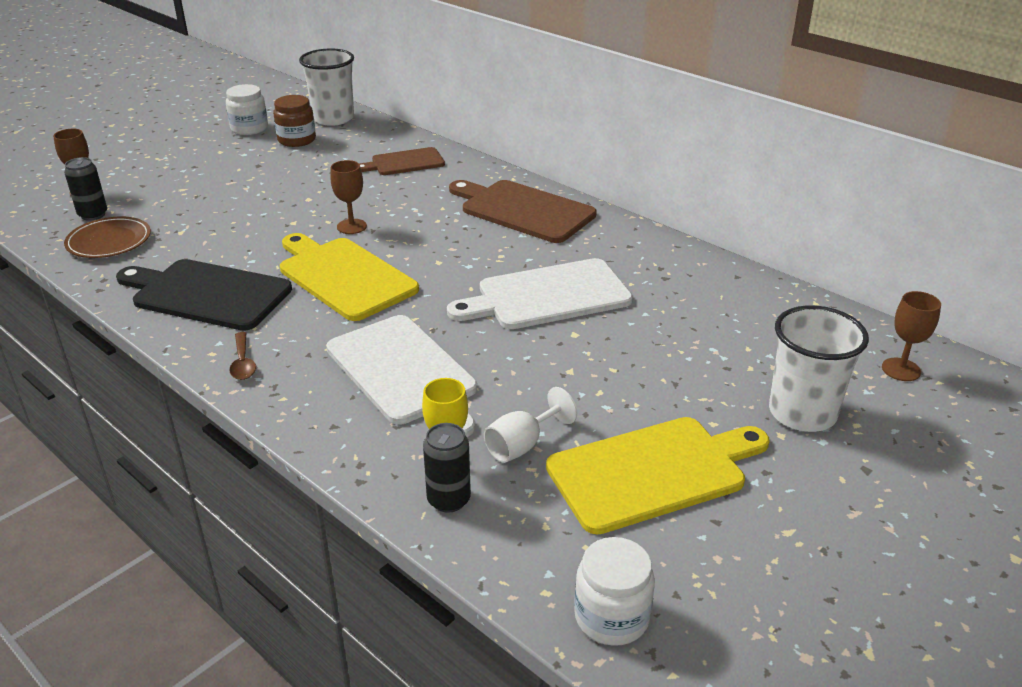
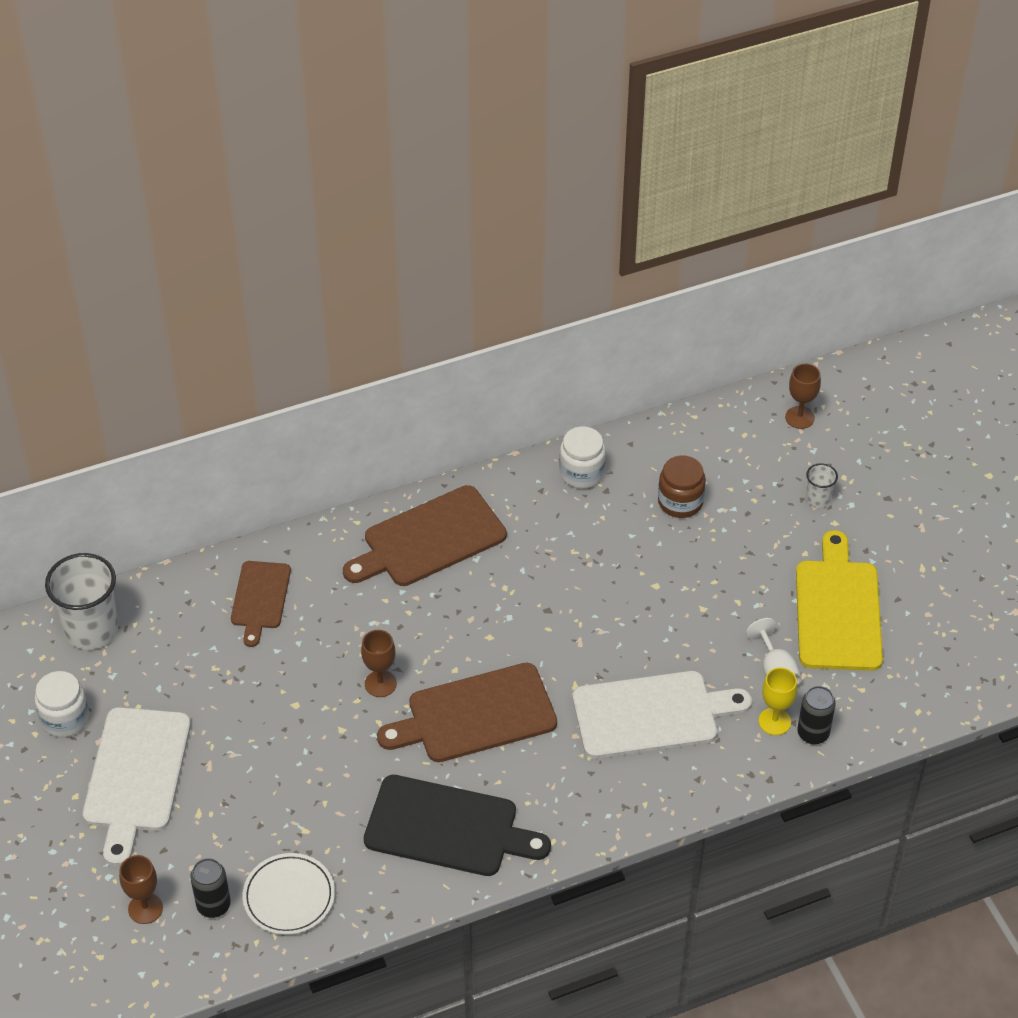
camera: 65 degrees left, 15 degrees up
brown plate [64,217,151,258] -> white plate [242,853,335,935]
black cutting board [116,259,292,331] -> black cutting board turned 120 degrees counterclockwise [364,775,551,876]
brown spoon [229,332,256,380] -> none
brown jar [273,95,316,147] -> brown jar moved to [658,455,706,518]
yellow cutting board [280,233,419,321] -> brown cutting board [377,663,557,762]
white cutting board [447,258,633,329] -> white cutting board moved to [83,707,191,866]
white jar [574,537,655,646] -> white jar moved to [559,426,606,488]
white cup [769,305,869,432] -> white cup [806,463,838,507], size x0.48

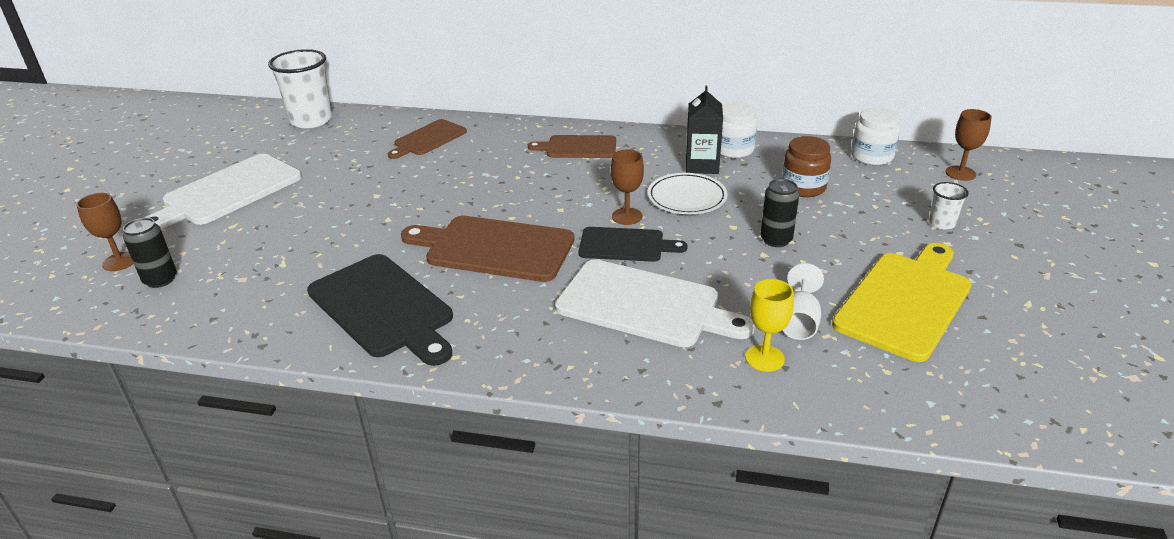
camera: 35 degrees right, 15 degrees down
white jar [35,671,89,737] -> white jar moved to [851,108,900,165]
white plate [242,853,335,935] -> white plate moved to [647,173,728,214]
brown cutting board [343,485,507,586] -> brown cutting board [528,135,616,158], size x0.61
brown goblet [361,630,397,697] -> brown goblet moved to [611,149,644,225]
black can [797,686,836,744] -> black can moved to [760,179,799,247]
none -> black cutting board [578,227,688,262]
none -> black carton [686,86,723,174]

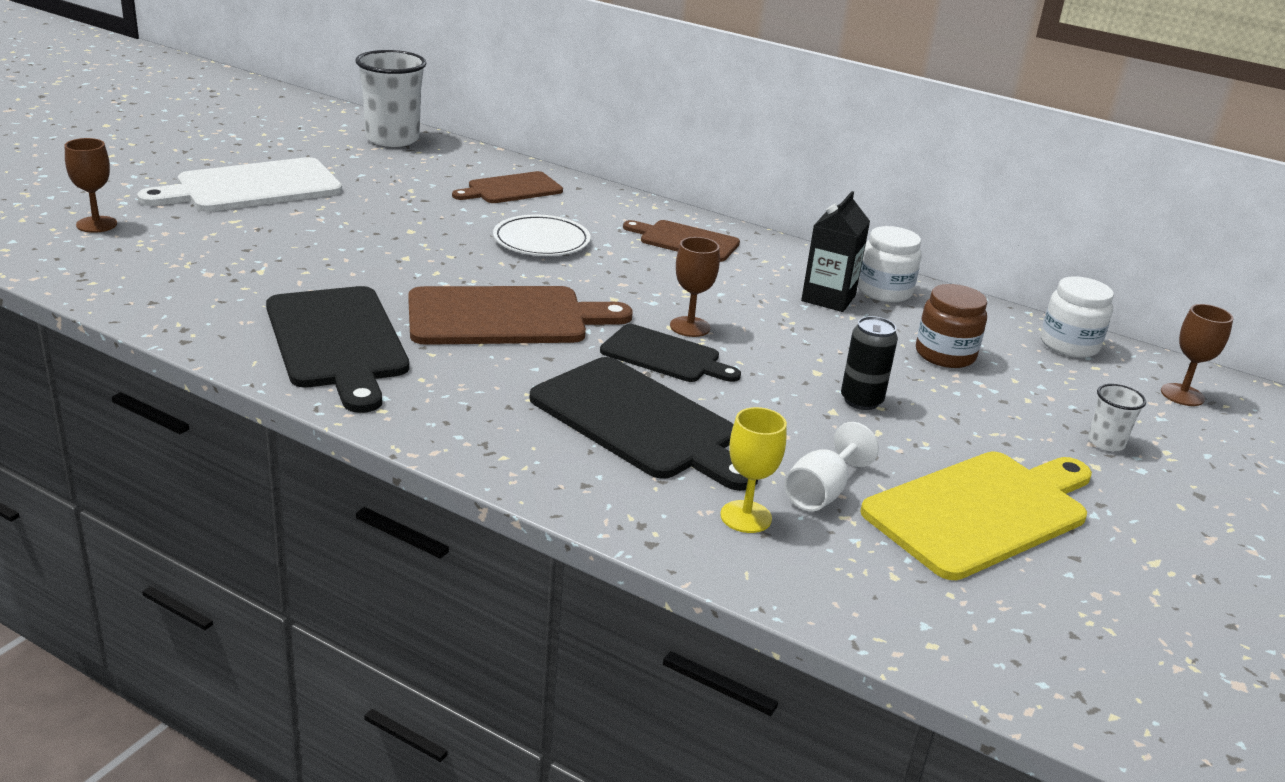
camera: 15 degrees right, 5 degrees down
black can [123,218,177,288] -> none
brown cutting board [401,216,575,282] -> brown cutting board turned 135 degrees clockwise [408,286,633,345]
white cutting board [555,260,755,348] -> black cutting board [530,357,758,491]
white plate [647,173,728,214] -> white plate moved to [493,215,591,256]

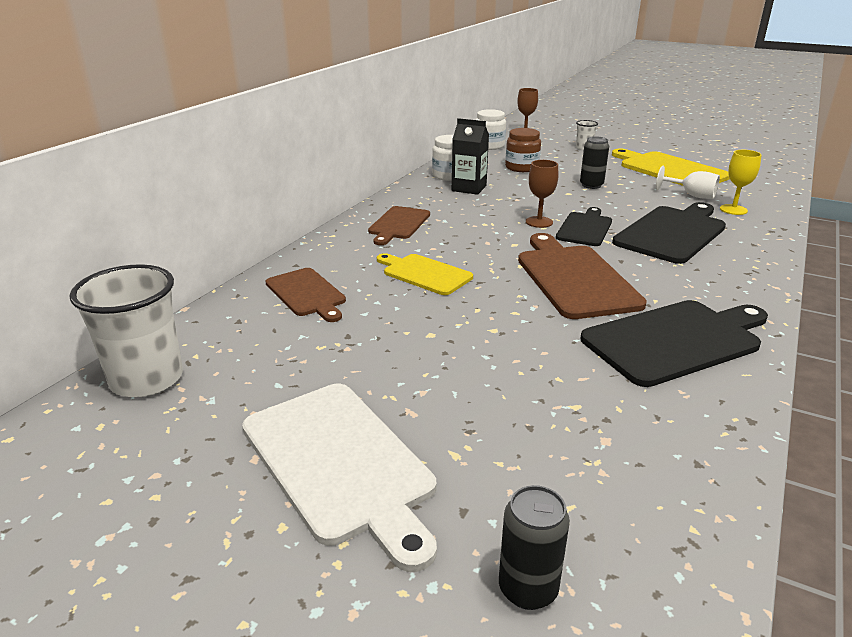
camera: 90 degrees left, 0 degrees up
brown goblet [65,138,117,233] -> black can [499,485,570,610]
white plate [493,215,591,256] -> yellow cutting board [377,253,473,295]

